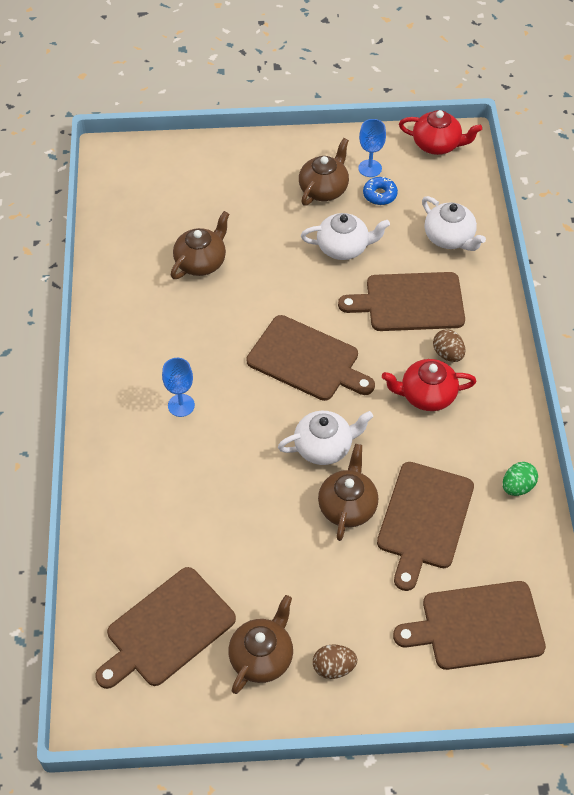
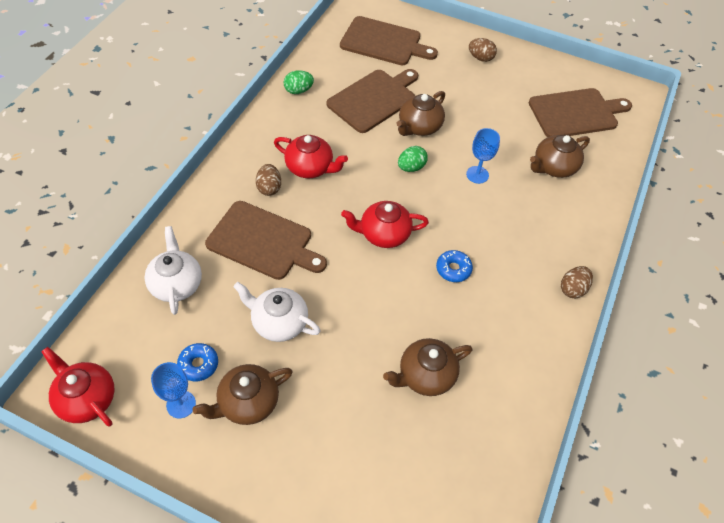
camera: 155 degrees left, 0 degrees up
blue goblet [162,358,195,417] -> blue goblet moved to [466,128,500,184]
brown teapot [228,595,293,694] -> brown teapot moved to [530,135,590,178]
brown cutting board [246,315,375,401] -> red teapot [341,201,429,248]
white teapot [278,411,373,465] -> green egg [398,146,428,172]
none -> blue donut [436,250,473,282]
none -> brown egg [561,266,593,298]

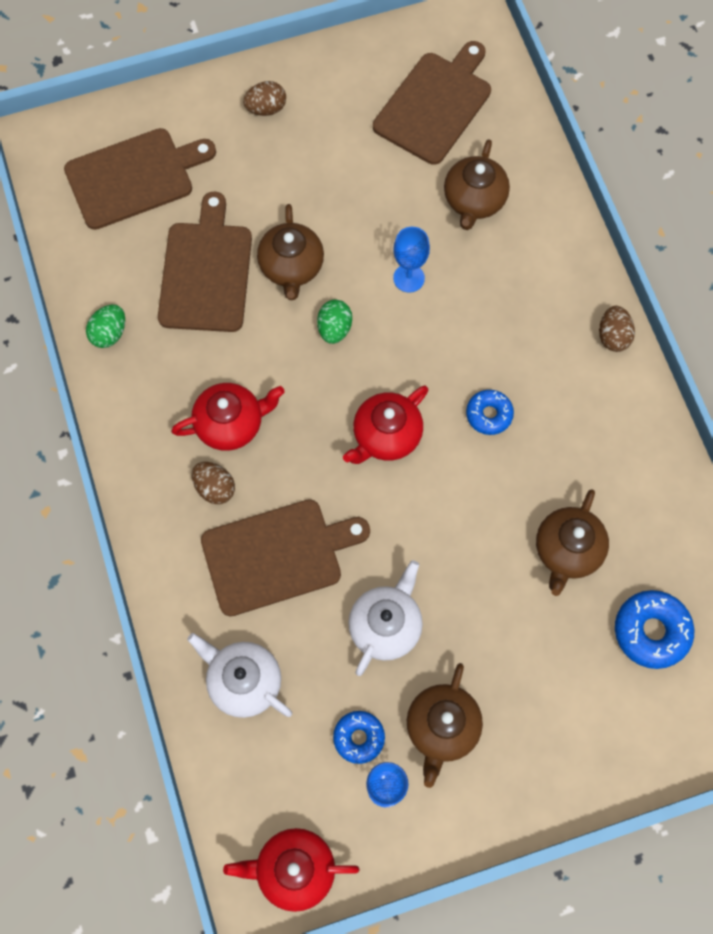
camera: 40 degrees left, 15 degrees up
white teapot [233,282,320,342] -> white teapot turned 135 degrees clockwise [348,560,423,676]
none -> blue donut [615,590,694,669]

